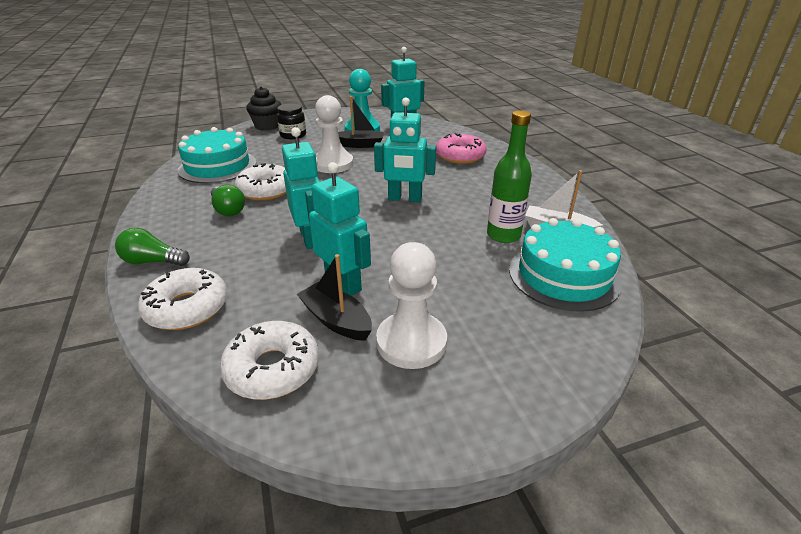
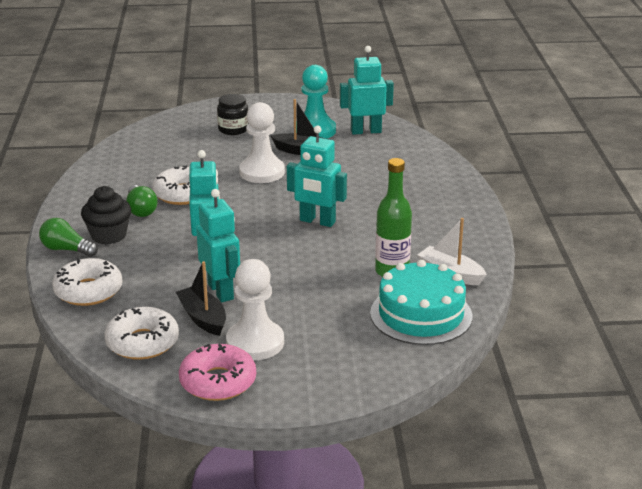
camera: 15 degrees right, 5 degrees down
turquoise cake [178,127,256,183] -> none
black cupcake [246,87,281,131] -> black cupcake moved to [81,186,131,244]
pink donut [436,133,487,164] -> pink donut moved to [179,344,256,401]

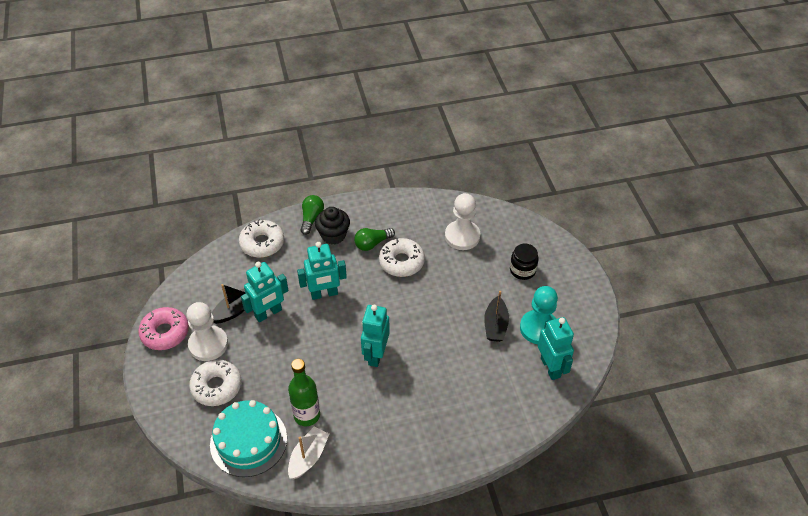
camera: 80 degrees right, 20 degrees up
white donut [105,307,179,360] -> white donut moved to [189,359,241,406]
white pawn [239,102,285,183] -> white pawn moved to [445,193,480,250]

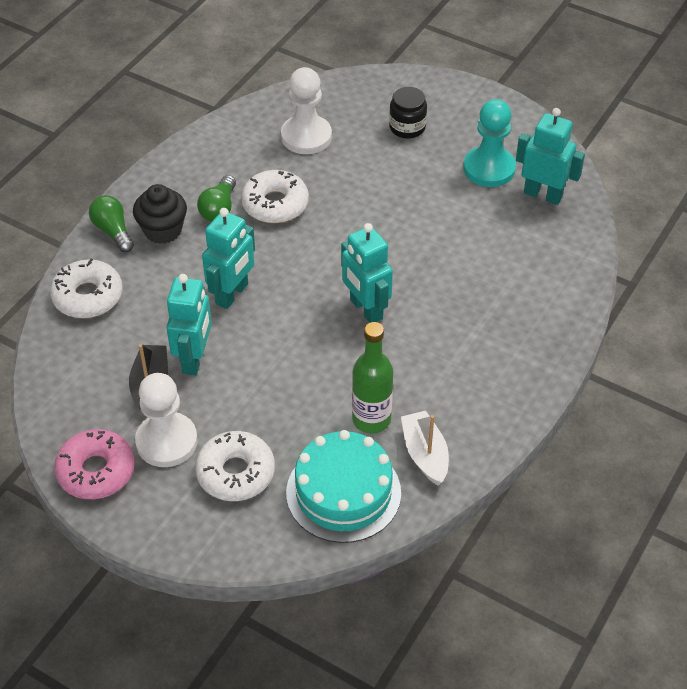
camera: 45 degrees left, 0 degrees up
black boat [484,291,509,342] -> none

